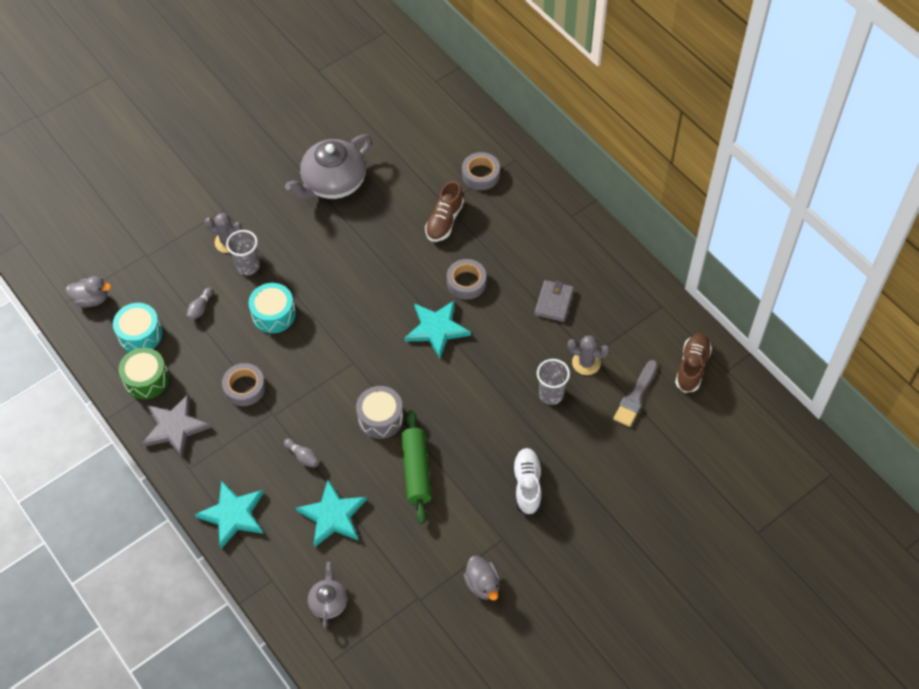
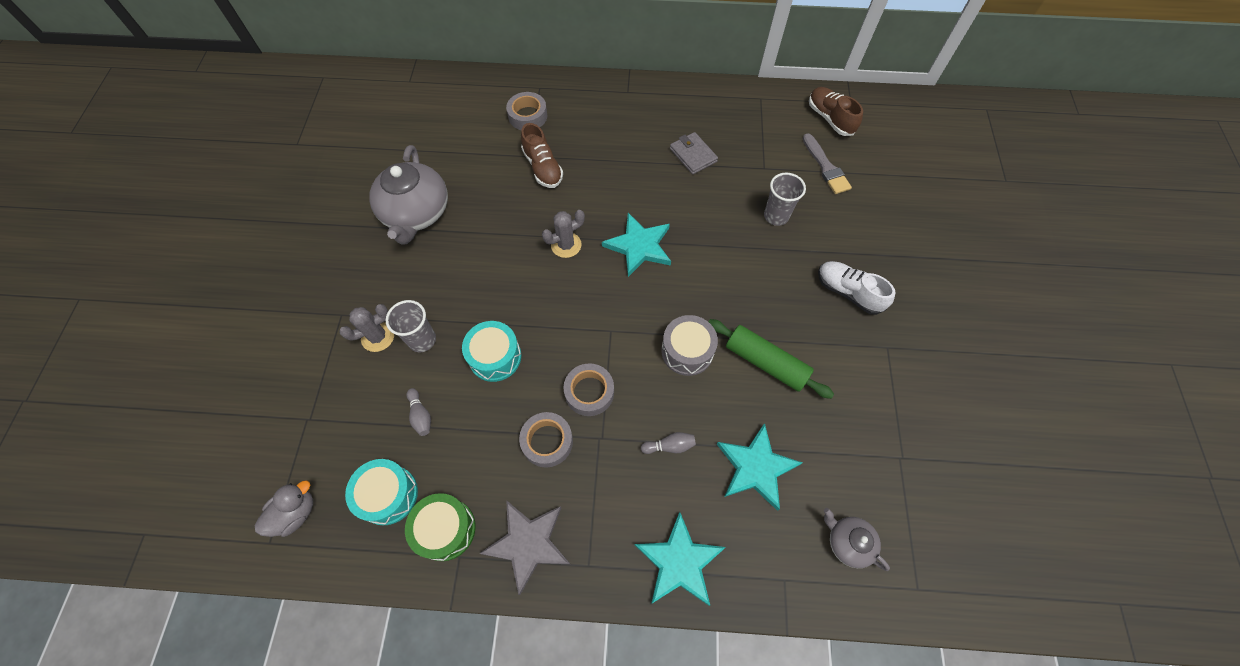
camera: 50 degrees left, 5 degrees up
grey tape [447,259,486,300] -> grey tape moved to [564,363,614,416]
grey duck [464,556,500,600] -> none
grey cactus [568,335,610,375] -> grey cactus moved to [542,210,585,258]

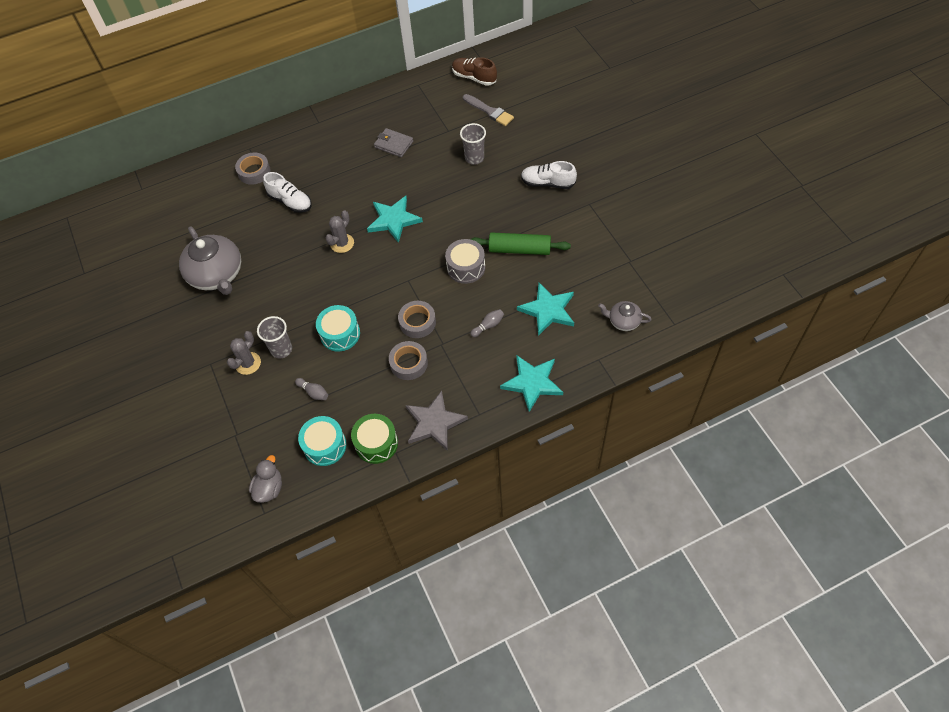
camera: 25 degrees left, 5 degrees down
brown shoe [521,123,563,188] -> white shoe [263,172,311,213]

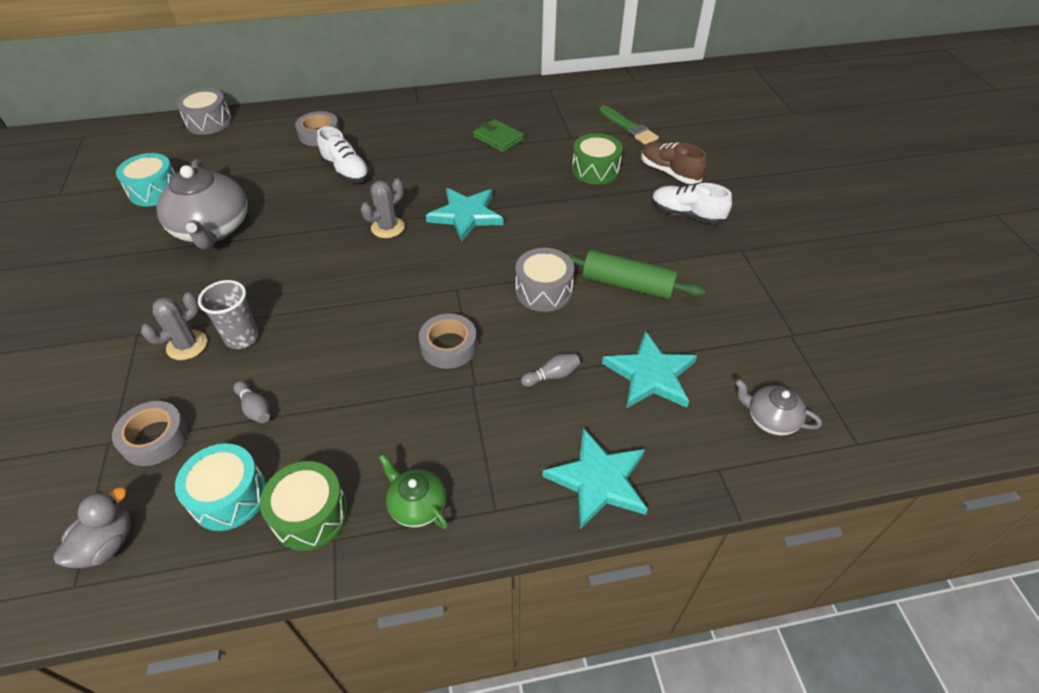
camera: 10 degrees right, 10 degrees down
turquoise drum [316,305,360,352] -> turquoise drum moved to [116,153,175,207]
grey wallet [374,128,413,157] -> green wallet [473,119,524,152]
grey tape [389,341,428,380] -> grey tape moved to [112,401,188,466]
grey star [406,391,468,451] -> green teapot [379,454,448,529]
brown shoe [452,57,497,86] -> brown shoe moved to [641,142,707,184]
grey cup [460,123,486,165] -> green drum [572,133,623,185]
grey brush [463,94,514,126] -> green brush [599,105,659,145]
none -> grey drum [177,88,232,135]

